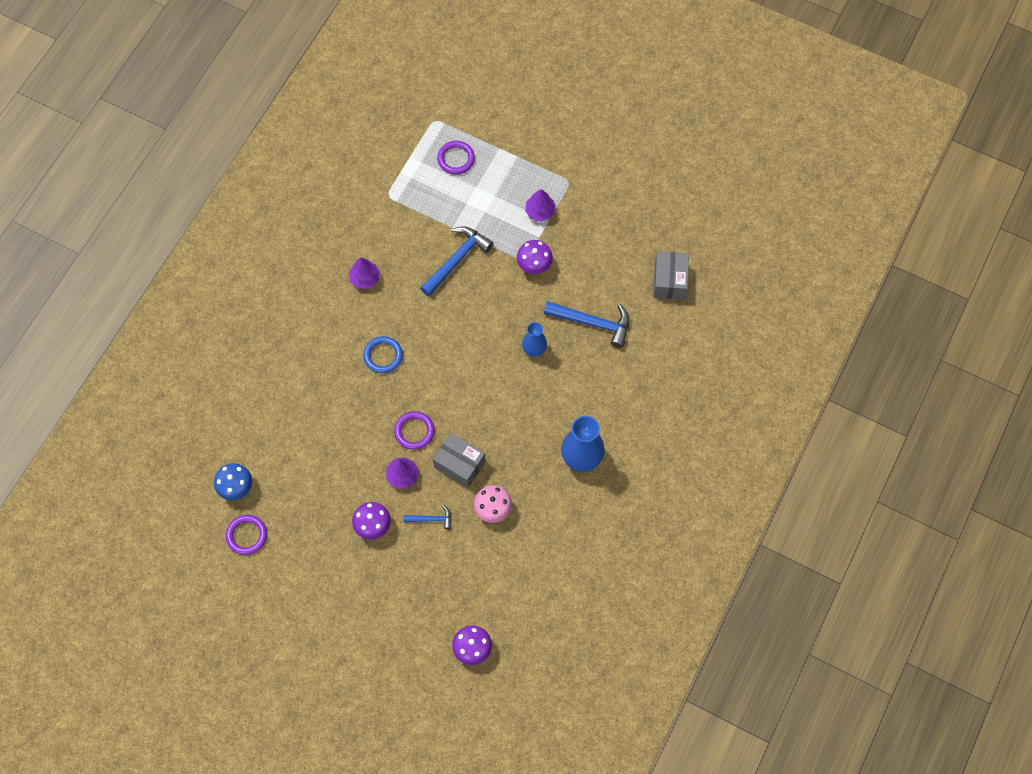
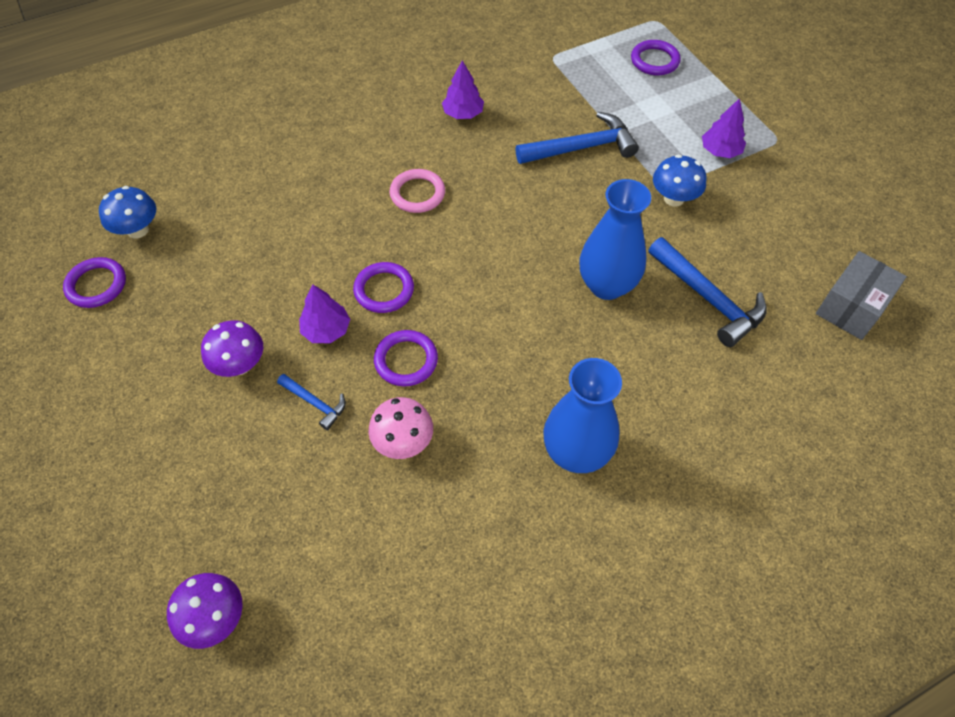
camera: 35 degrees right, 10 degrees down
blue ring [363,336,403,373] -> pink ring [390,169,445,213]
grey box [433,433,486,488] -> purple ring [374,330,438,387]
purple mushroom [517,240,553,274] -> blue mushroom [653,155,707,207]
blue vase [522,322,547,357] -> blue vase [580,179,651,300], size x1.67

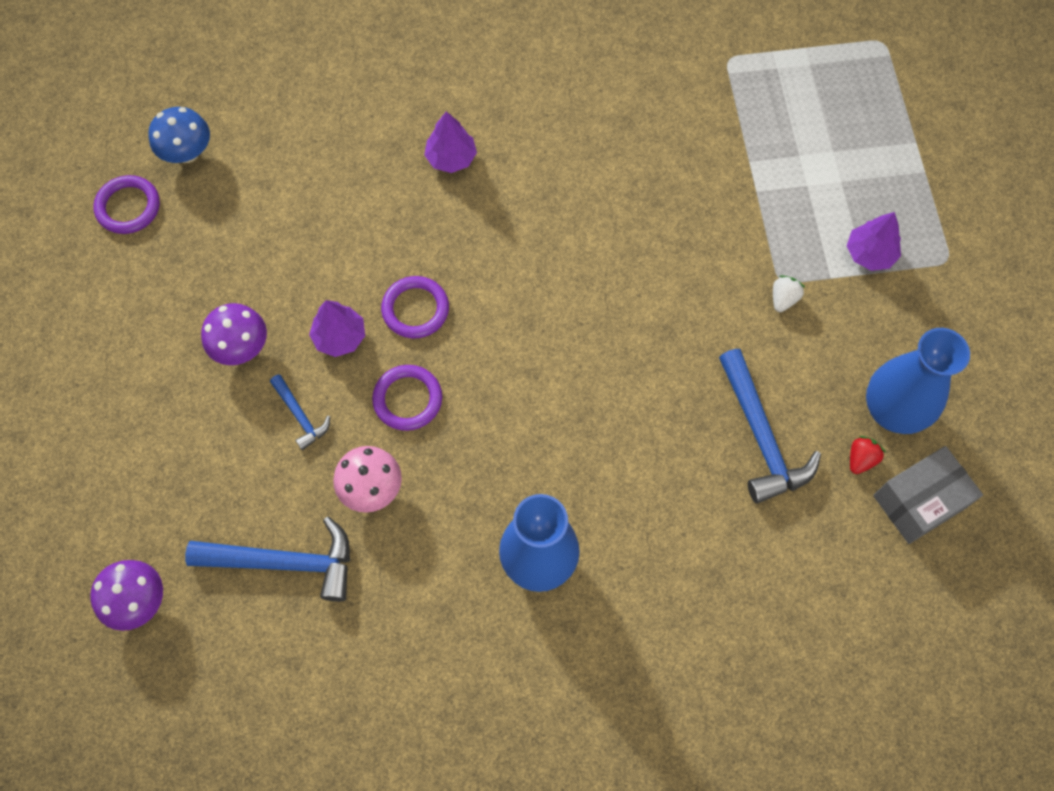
camera: 20 degrees right, 10 degrees up
pink ring [390,169,445,213] -> none
purple tree [442,60,484,119] -> purple tree moved to [424,111,477,173]
blue hammer [515,112,639,164] -> blue hammer moved to [185,517,350,602]
blue vase [580,179,651,300] -> blue vase moved to [866,328,970,434]
purple ring [631,40,681,75] -> none
blue mushroom [653,155,707,207] -> white strawberry [773,275,805,312]
none -> red strawberry [850,436,886,474]

